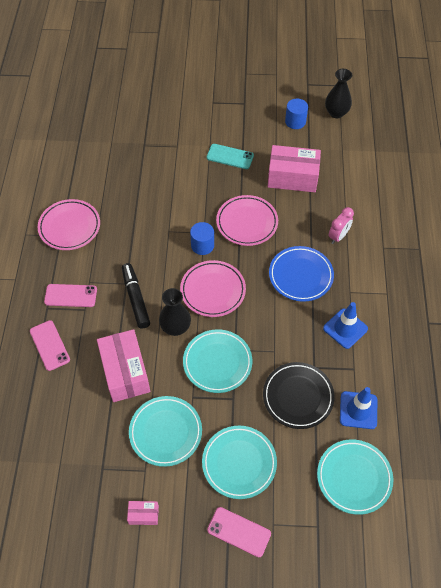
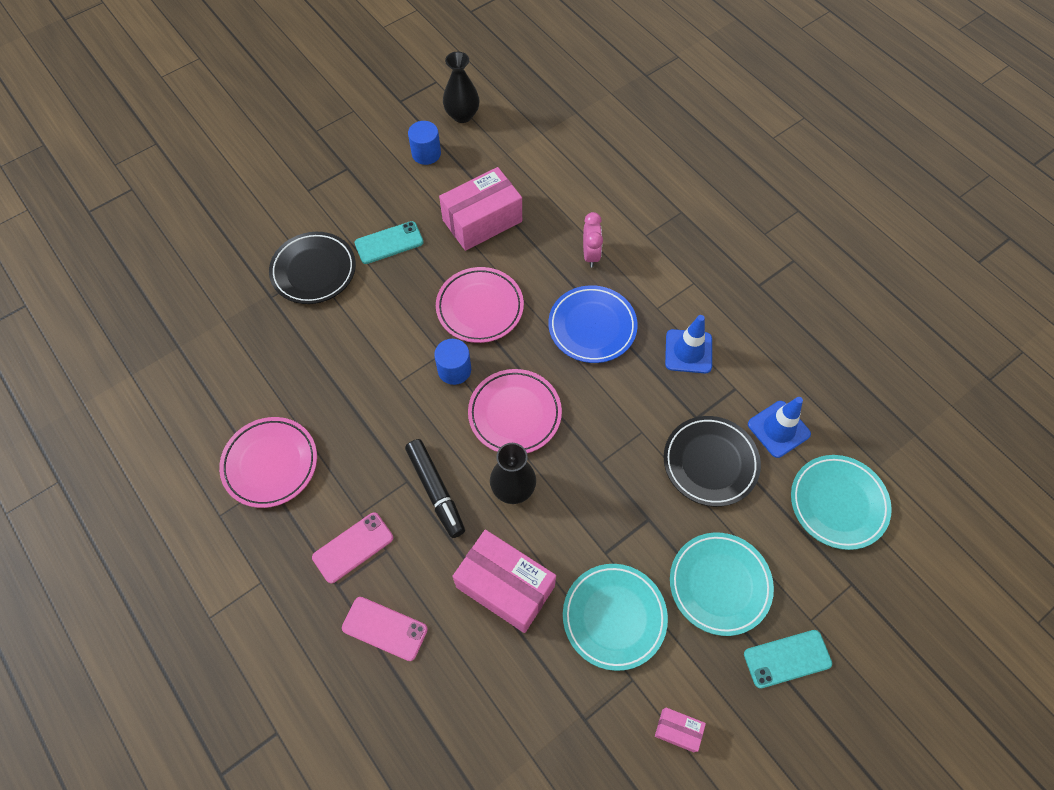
camera: 40 degrees left, 5 degrees up
black marker [122,263,150,329] -> black marker turned 150 degrees counterclockwise [405,439,465,538]
pink box [127,501,159,525] -> pink box turned 60 degrees clockwise [655,707,706,752]
turquoise plate [183,329,252,393] -> none
pink phone [207,507,271,557] -> turquoise phone [744,630,832,688]
none -> black plate [269,232,356,304]

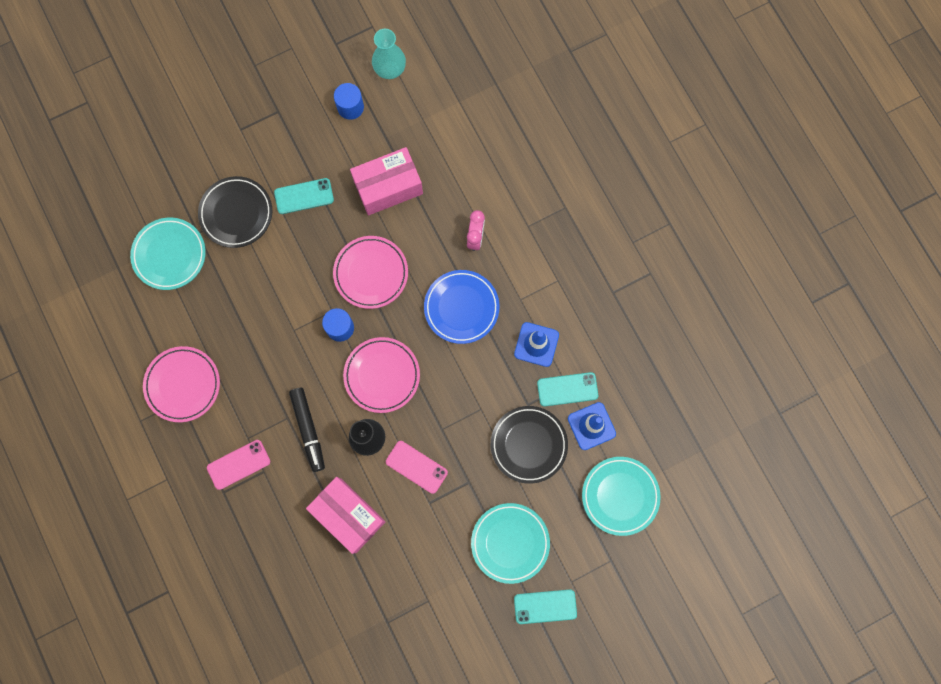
camera: 10 degrees right, 15 degrees up
pink phone [342,597,428,661] -> pink phone moved to [386,441,448,494]
black vase [443,52,479,123] -> turquoise vase [372,29,406,79]
turquoise plate [563,564,668,671] -> turquoise plate moved to [130,218,206,290]
pink box [655,707,706,752] -> none
none -> turquoise phone [537,372,598,407]

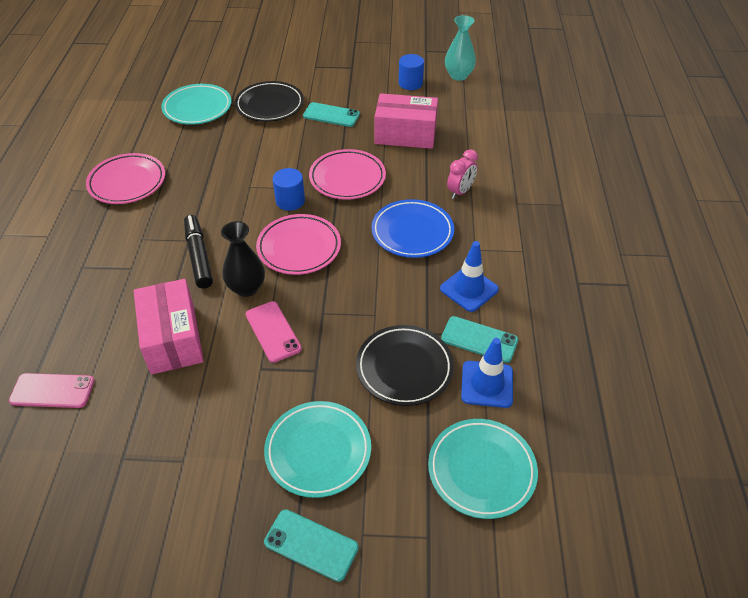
camera: 30 degrees right, 30 degrees down
pink phone [207,440,270,490] -> pink phone moved to [9,373,95,408]
black marker [289,388,325,472] -> black marker turned 150 degrees clockwise [184,215,213,289]

